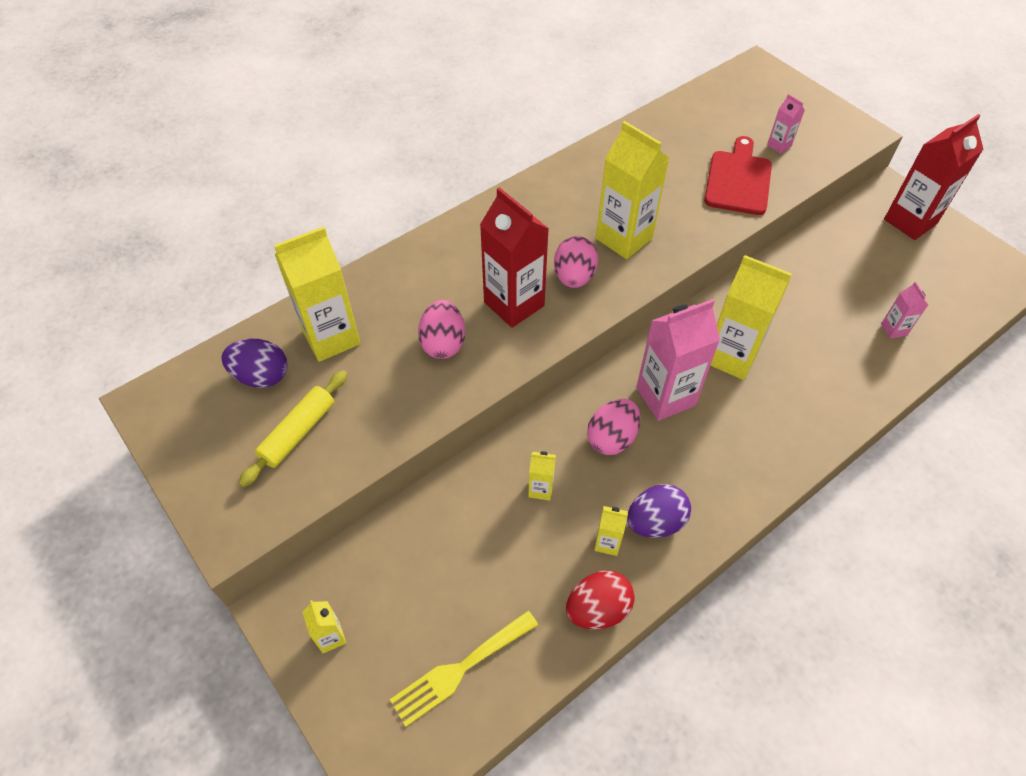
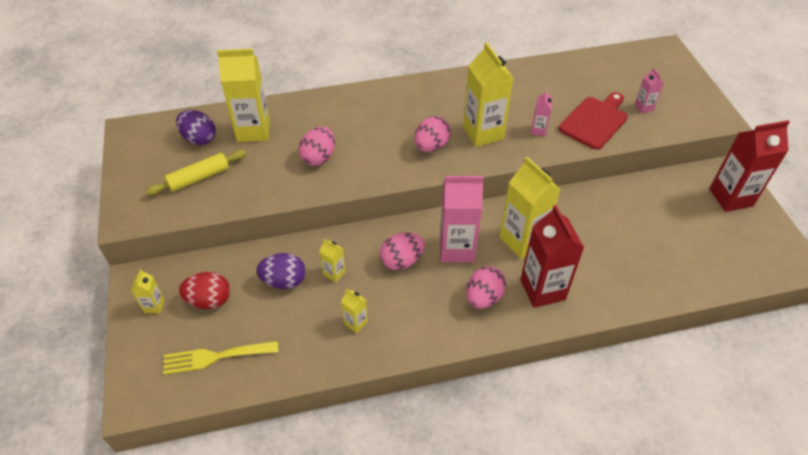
camera: 25 degrees right, 5 degrees down
red carton [480,187,549,328] -> red carton moved to [520,205,584,308]
red egg [566,570,635,630] -> red egg moved to [179,272,230,309]
purple egg [627,484,691,538] -> purple egg moved to [257,253,306,289]
pink carton [881,282,928,339] -> pink carton moved to [531,90,553,136]
none -> pink egg [466,266,506,309]

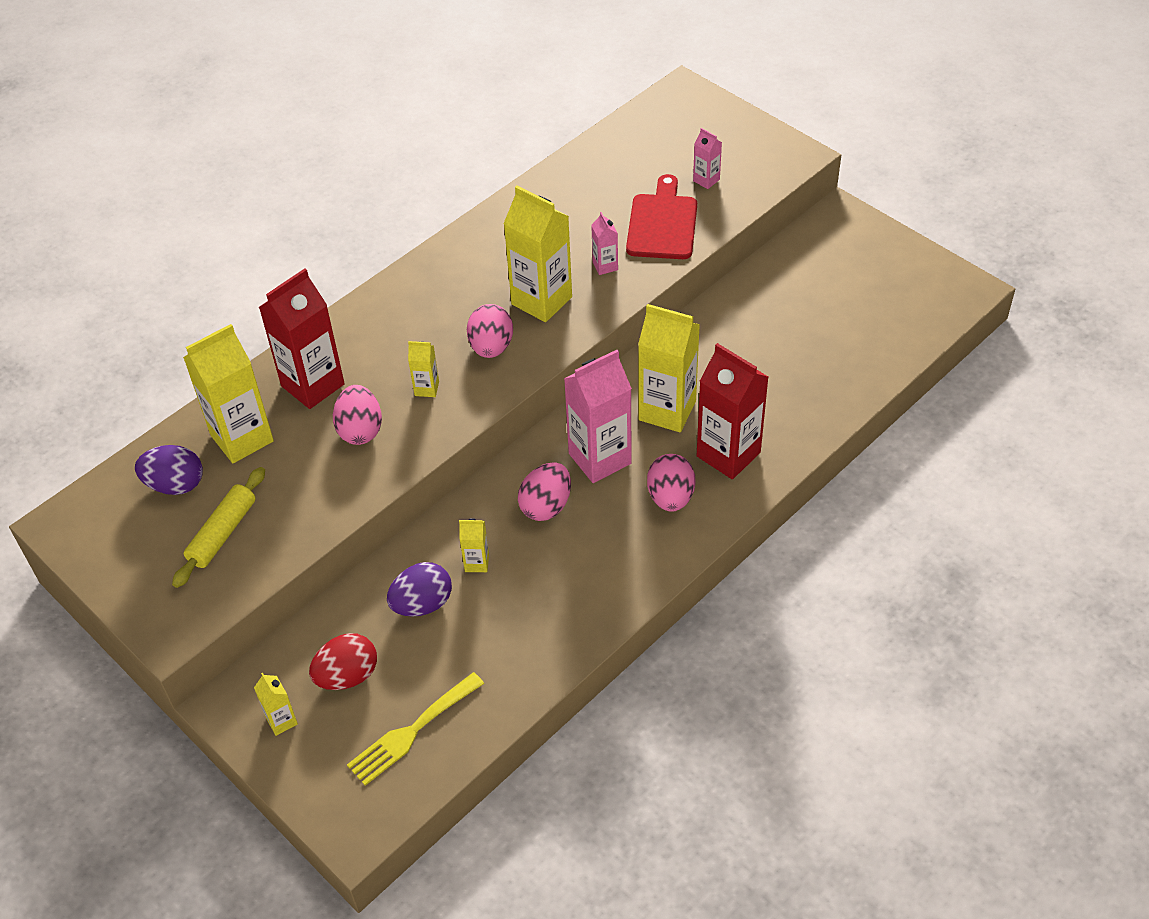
camera: 30 degrees left, 0 degrees up
yellow carton [341,289,368,333] -> yellow carton moved to [408,341,439,397]
red carton [709,120,790,212] -> red carton moved to [259,269,345,409]

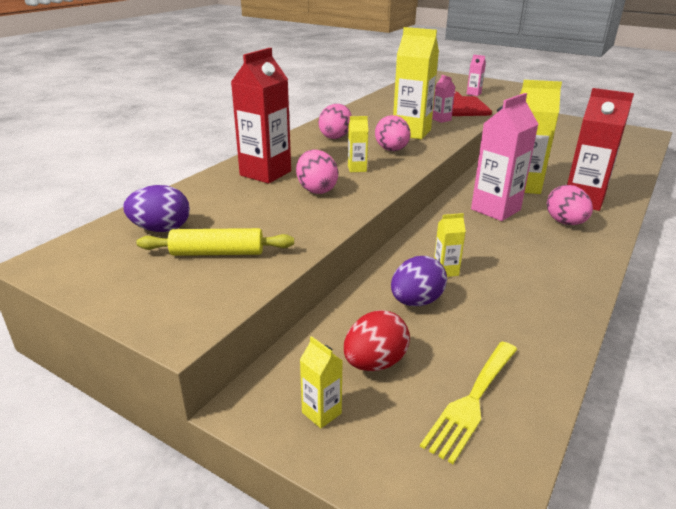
camera: 15 degrees left, 20 degrees down
yellow rolling pin [172,467,265,588] -> yellow rolling pin turned 75 degrees clockwise [136,228,294,256]
yellow carton [183,324,274,463] -> none
pink egg [518,462,571,521] -> pink egg moved to [318,104,352,139]

